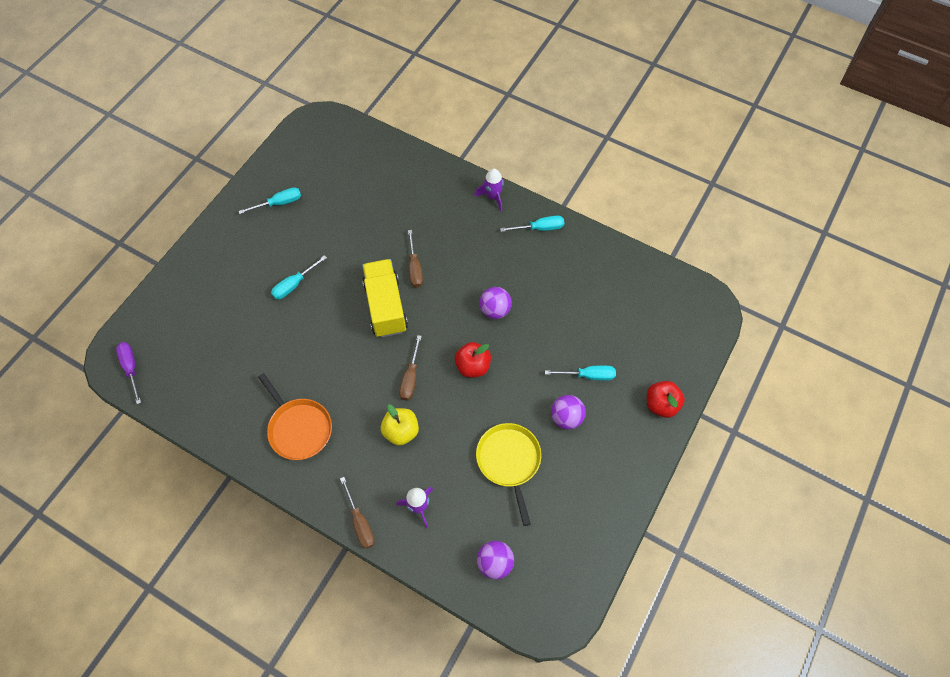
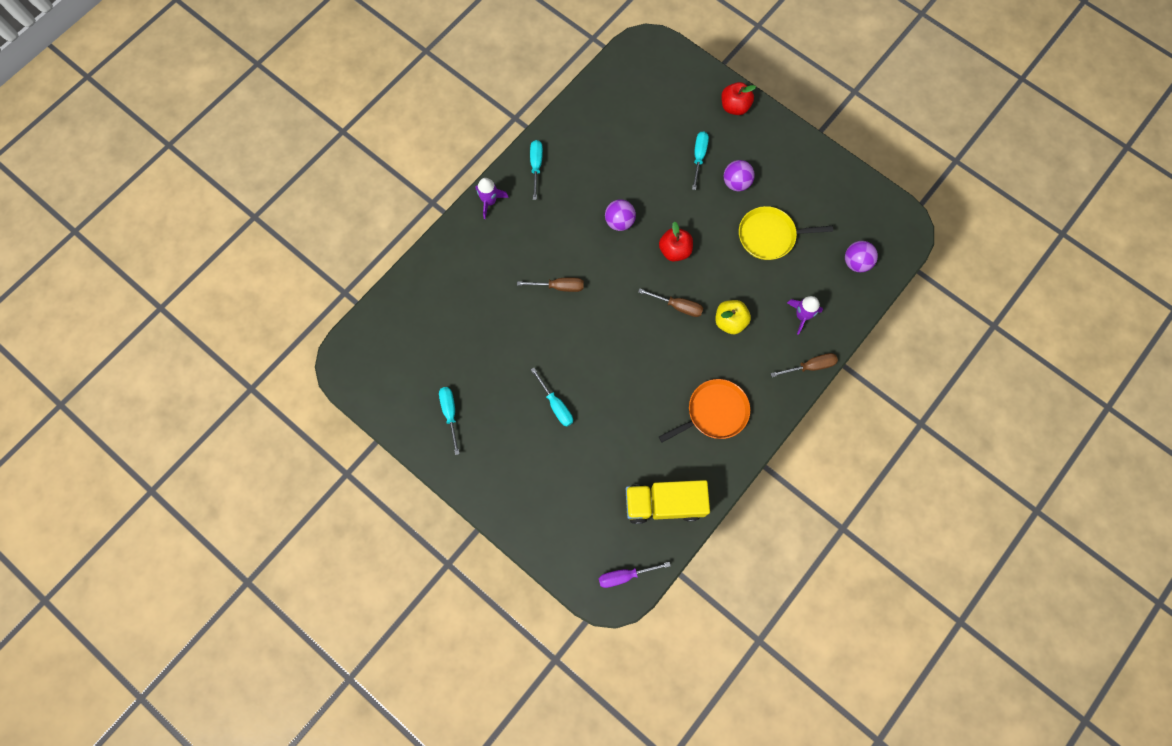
camera: 80 degrees left, 10 degrees up
yellow truck [362,259,408,338] -> yellow truck moved to [626,480,710,524]

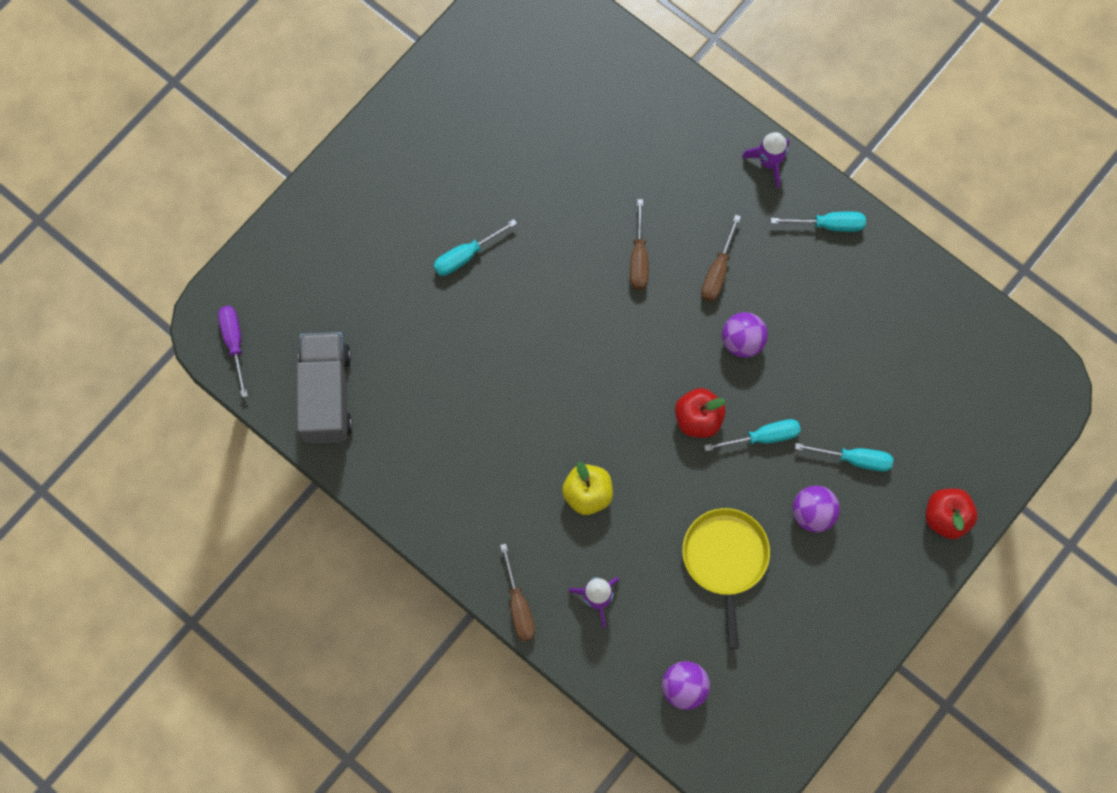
camera: 90 degrees right, 0 degrees up
turquoise screwdriver [439,387,460,455] -> turquoise screwdriver moved to [704,419,801,451]
yellow truck [626,480,710,524] -> grey truck [297,332,352,443]
brown screwdriver [638,288,703,317] -> brown screwdriver moved to [701,215,741,302]
orange pan [659,379,750,442] -> none

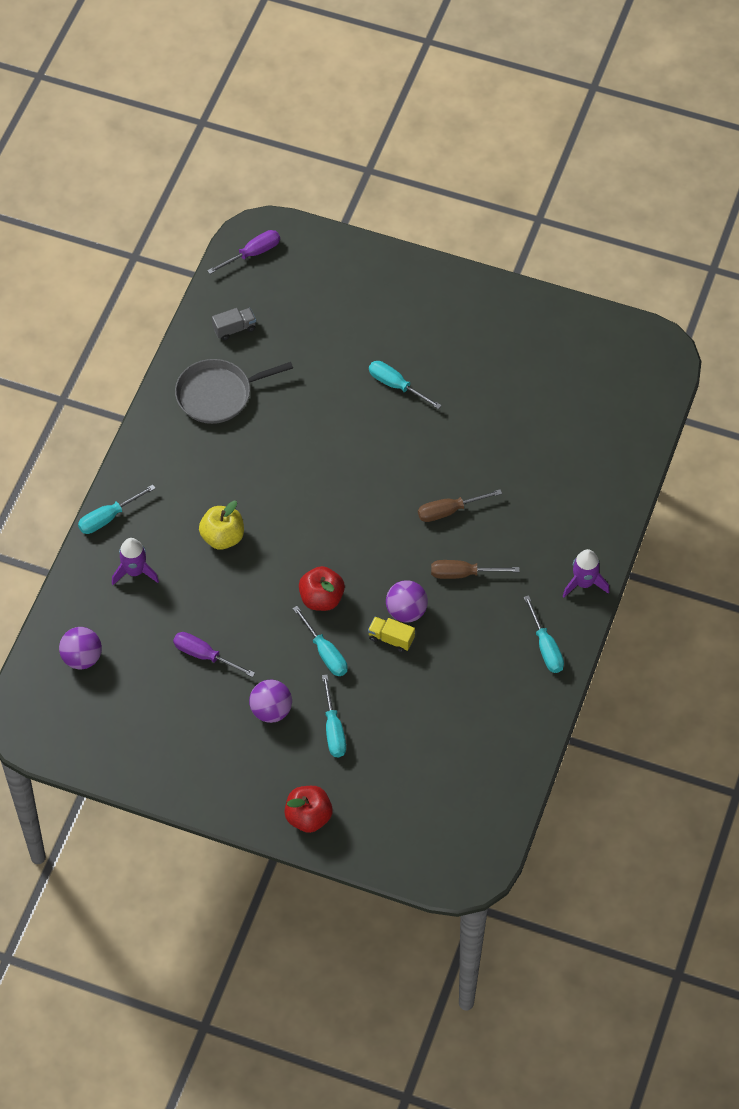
camera: 70 degrees right, 15 degrees down
grey truck [297,332,352,443] -> grey truck [212,308,256,341], size x0.45
brown screwdriver [500,544,535,642] -> turquoise screwdriver [78,485,156,534]
yellow pan [682,508,770,649] -> purple screwdriver [173,632,255,677]
none -> grey pan [175,359,293,424]
none -> yellow truck [368,617,415,652]

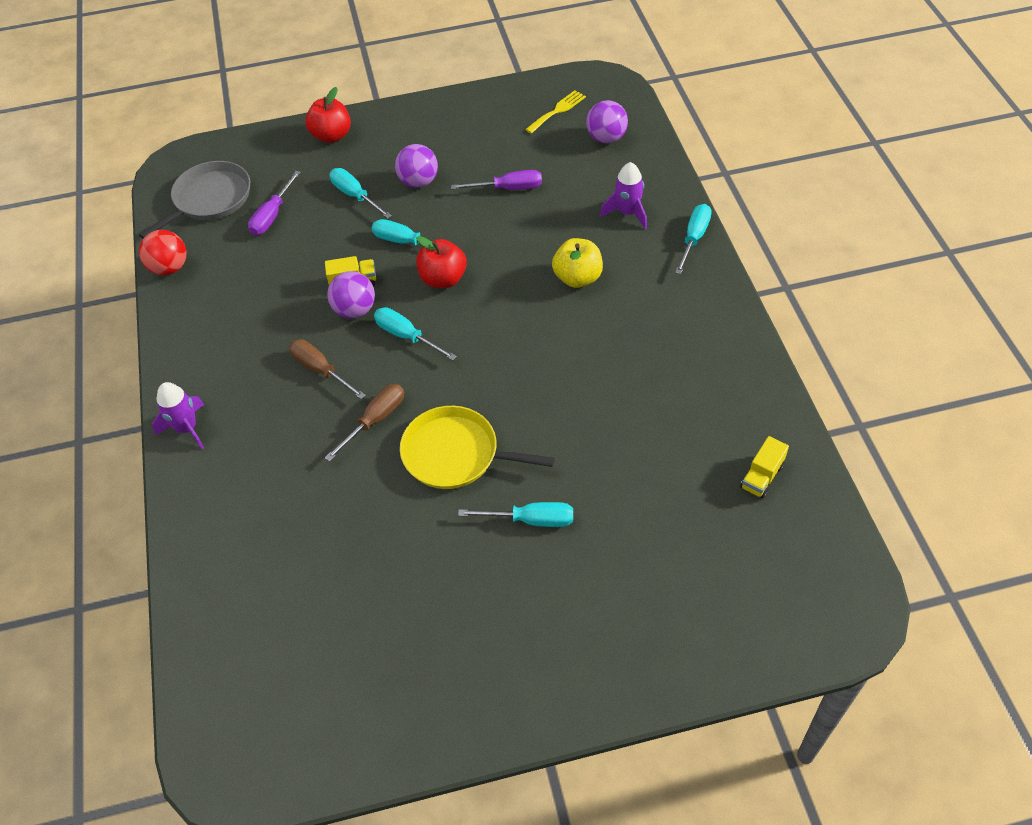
camera: 150 degrees right, 5 degrees down
grey pan [175,359,293,424] -> grey pan moved to [139,161,250,239]
purple screwdriver [207,230,280,274] -> purple screwdriver moved to [248,171,301,235]
grey truck [212,308,256,341] -> yellow truck [740,436,789,498]
brown screwdriver [431,560,520,579] -> brown screwdriver turned 105 degrees counterclockwise [289,339,366,399]
turquoise screwdriver [524,595,564,673] -> turquoise screwdriver moved to [374,307,457,361]
none -> red ball [139,230,186,275]
none -> yellow pan [400,406,555,489]
none -> yellow fork [525,90,586,134]

